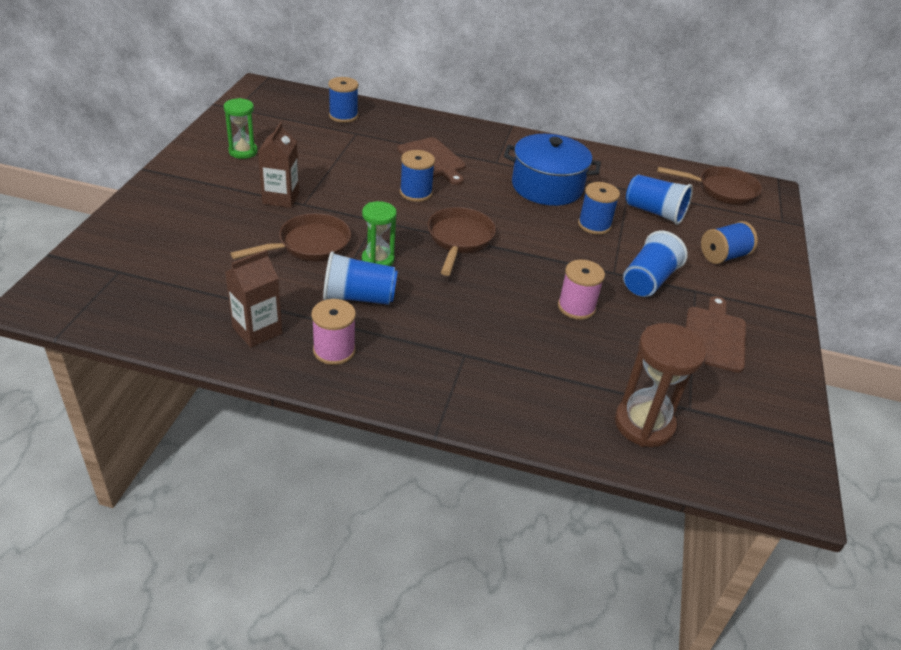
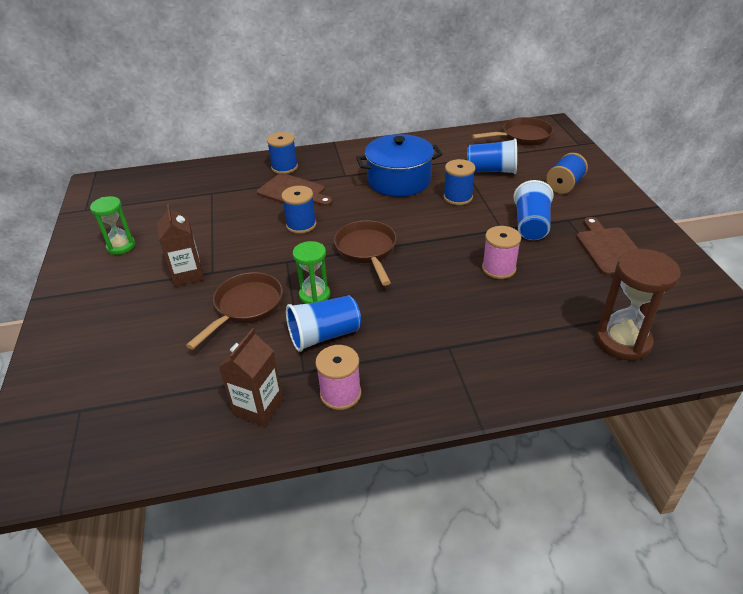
camera: 20 degrees left, 0 degrees up
blue spool [328,77,358,123] -> blue spool moved to [267,132,298,174]

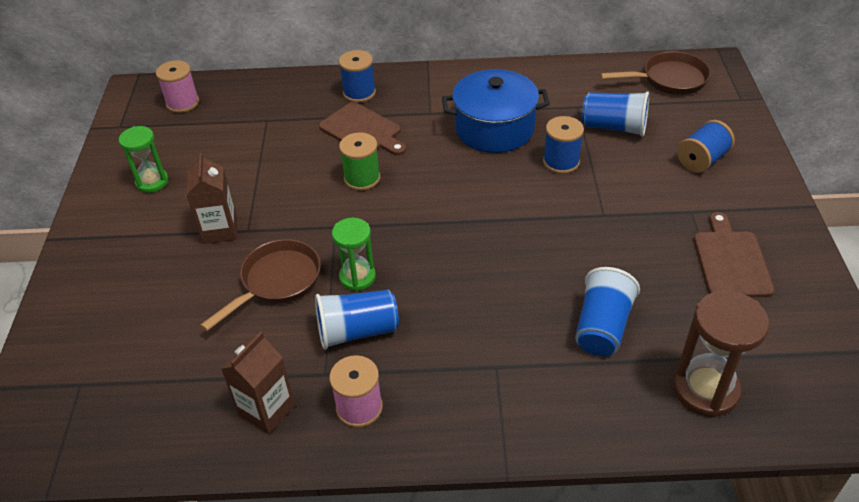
camera: 10 degrees right, 5 degrees up
blue spool [281,186,316,234] -> green spool [339,132,381,191]
brown pan [334,220,397,286] -> none
pink spool [482,226,521,279] -> pink spool moved to [156,60,199,113]
blue cup [513,180,554,240] -> blue cup moved to [575,267,640,356]

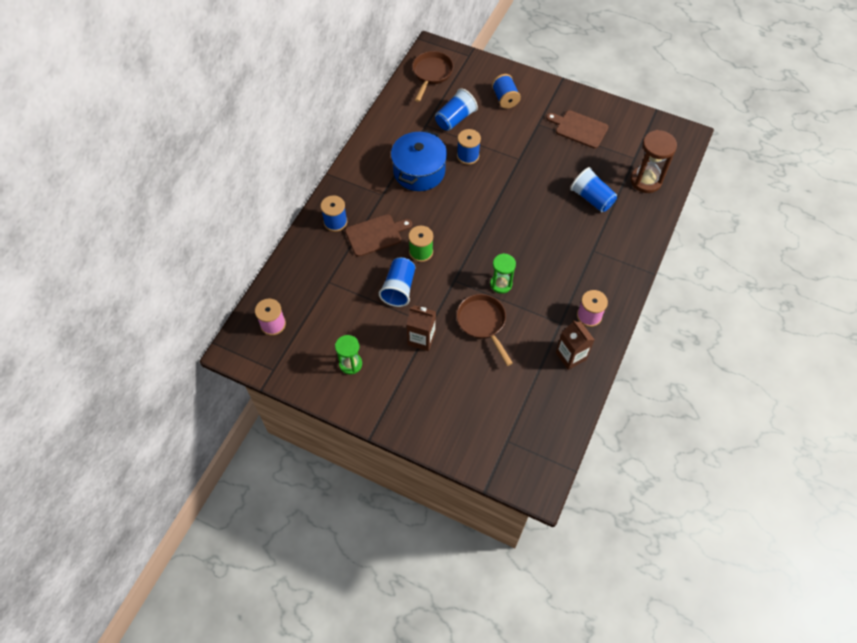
camera: 65 degrees left, 15 degrees up
blue cup [315,290,399,350] -> blue cup moved to [379,257,415,307]

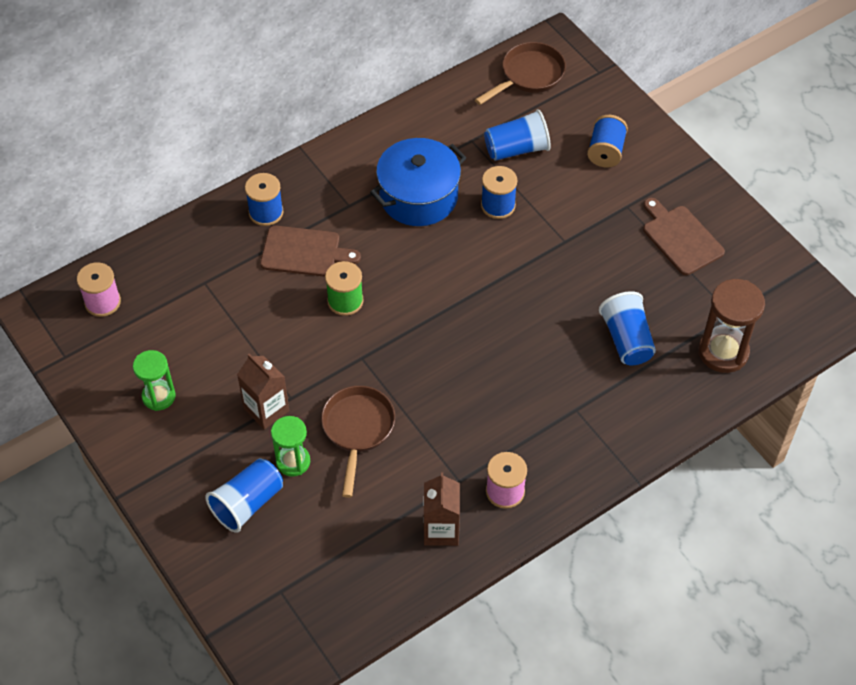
camera: 30 degrees right, 5 degrees down
blue cup [379,257,415,307] -> blue cup moved to [205,458,283,533]
green hourglass [490,253,516,294] -> green hourglass moved to [271,416,310,477]

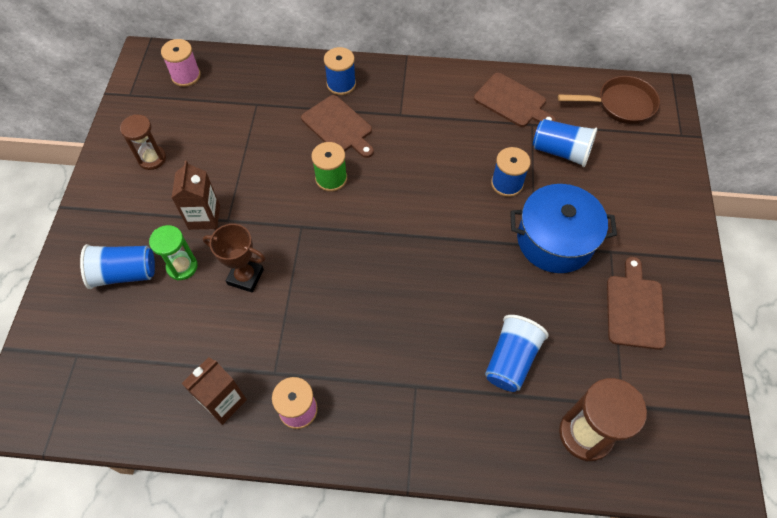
camera: 40 degrees right, 5 degrees up
green hourglass [133,350,176,411] -> brown hourglass [120,114,166,170]
brown pan [321,386,395,498] -> brown trophy [203,224,265,293]
blue pot [370,138,466,226] -> blue pot moved to [510,184,617,273]
blue spool [587,115,628,167] -> none
none -> brown cutting board [474,73,556,127]

